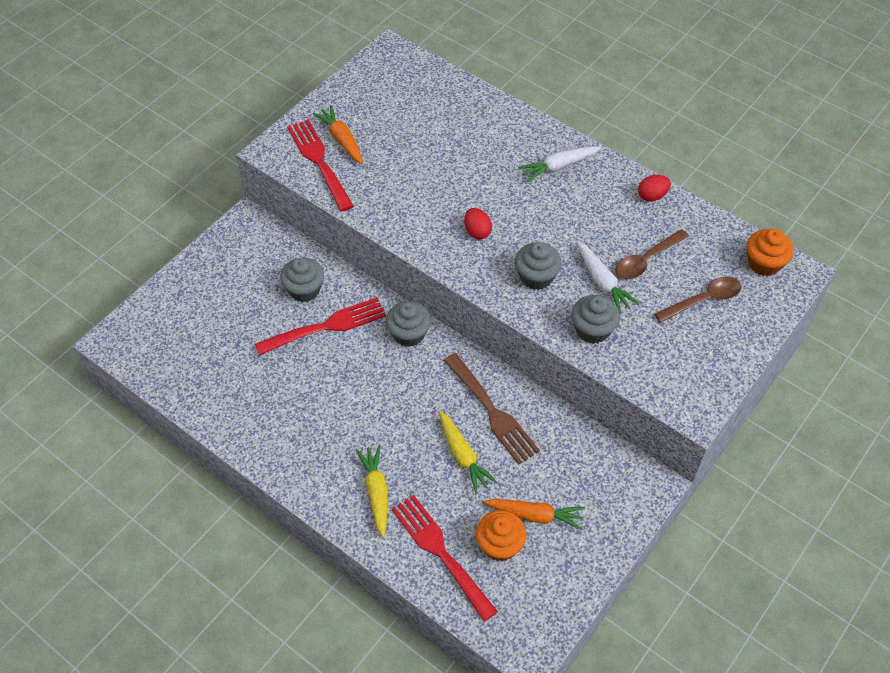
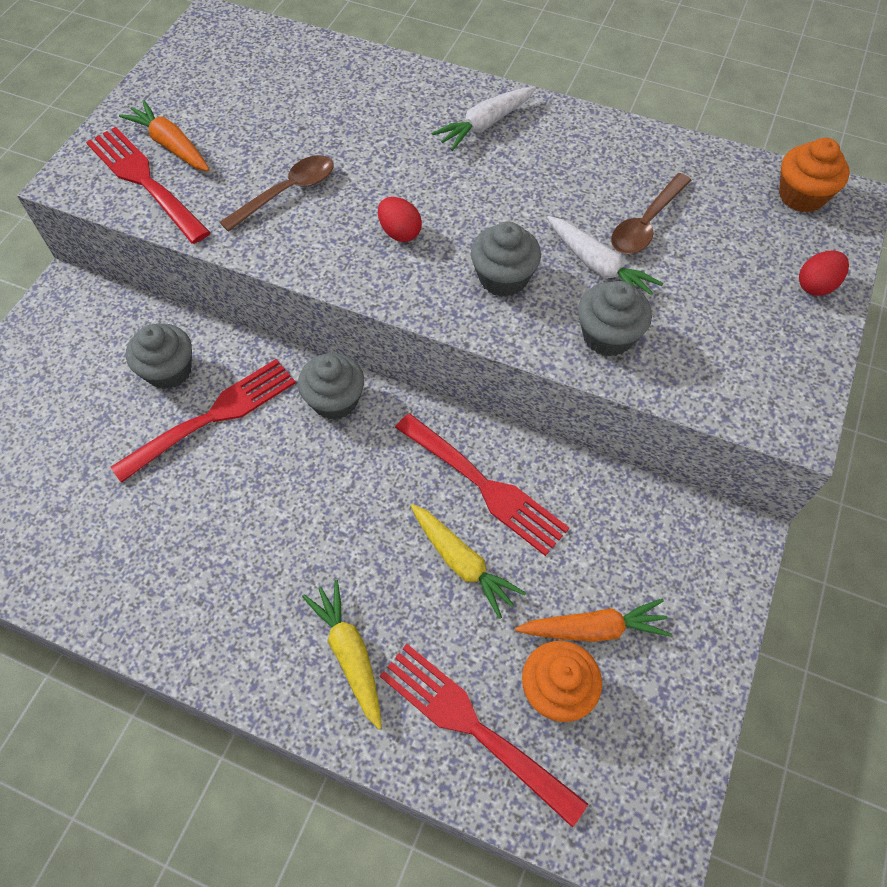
camera: 15 degrees left, 5 degrees up
brown fork [444,353,540,465] -> red fork [395,413,569,556]
red egg [638,175,671,202] -> red egg moved to [799,251,849,296]
brown spoon [654,276,741,323] -> brown spoon moved to [220,155,334,232]

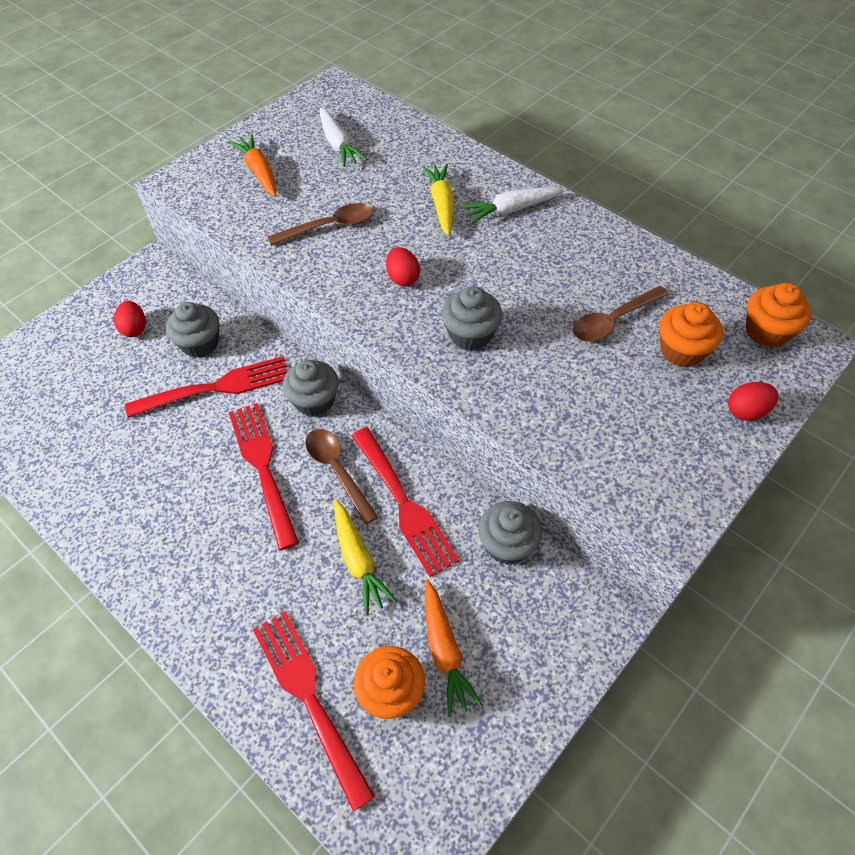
camera: 20 degrees right, 5 degrees down
red fork [86,127,210,244] -> red fork moved to [229,403,299,550]
yellow carrot [302,580,382,729] -> yellow carrot moved to [422,163,454,236]
orange carrot [515,599,672,642] -> orange carrot turned 60 degrees clockwise [425,579,483,717]
white carrot [547,216,663,295] -> white carrot moved to [320,108,367,167]
grey cupcake [578,281,652,357] -> grey cupcake moved to [478,501,542,565]
none -> red egg [114,301,146,337]
none -> brown spoon [305,429,378,525]
none -> orange cupcake [659,302,723,367]

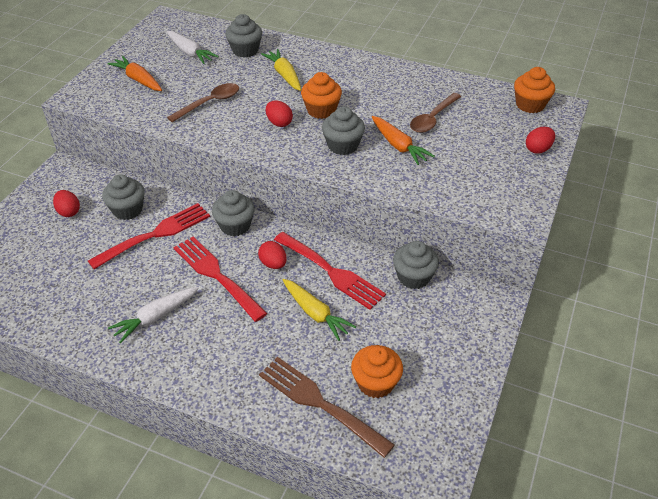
camera: 20 degrees left, 10 degrees down
red fork [253,611,375,811] -> brown fork [259,357,395,458]
brown spoon [305,429,378,525] -> red egg [258,241,287,269]
orange carrot [425,579,483,717] -> orange carrot moved to [372,116,435,165]
white carrot [461,187,564,224] -> white carrot moved to [108,287,199,344]
orange cupcake [659,302,723,367] -> orange cupcake moved to [301,72,342,119]
none -> grey cupcake [225,14,262,58]

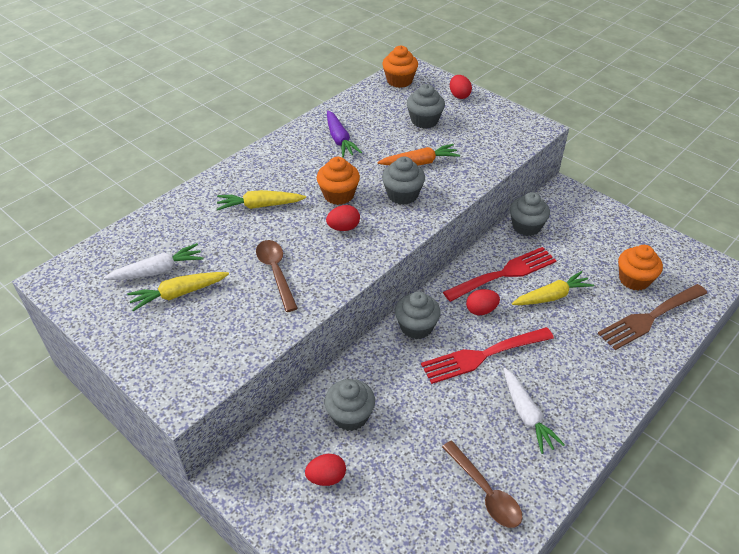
camera: 70 degrees left, 0 degrees up
red fork [88,203,210,269] -> none
orange carrot [107,56,162,91] -> none
grey cupcake [225,14,262,58] -> grey cupcake moved to [407,84,445,129]
brown spoon [410,93,461,133] -> brown spoon moved to [442,440,522,528]
none -> yellow carrot [127,272,229,311]
none -> purple carrot [327,110,362,157]

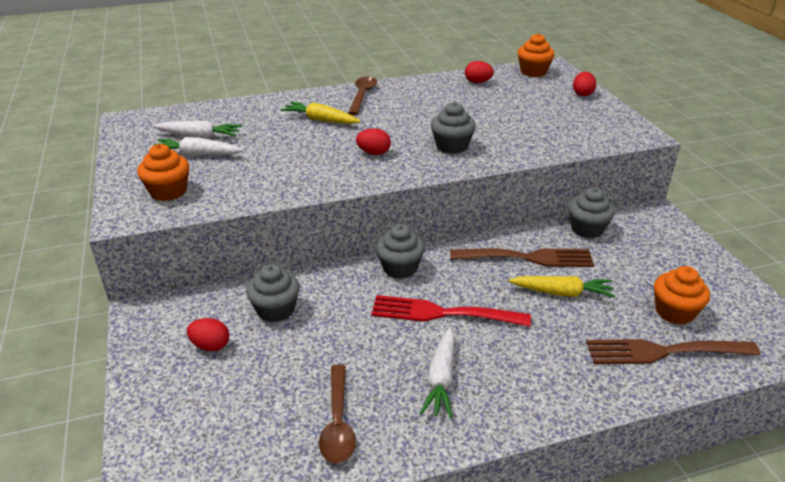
camera: 30 degrees right, 10 degrees down
yellow carrot [127,272,229,311] -> white carrot [154,137,244,156]
brown spoon [256,240,298,312] -> brown spoon moved to [348,76,377,115]
orange cupcake [317,157,360,205] -> orange cupcake moved to [137,144,189,201]
purple carrot [327,110,362,157] -> none
orange carrot [377,144,460,165] -> none
grey cupcake [407,84,445,129] -> none
red fork [443,247,557,302] -> brown fork [450,248,594,267]
red egg [466,289,500,315] -> red egg moved to [465,61,494,83]

